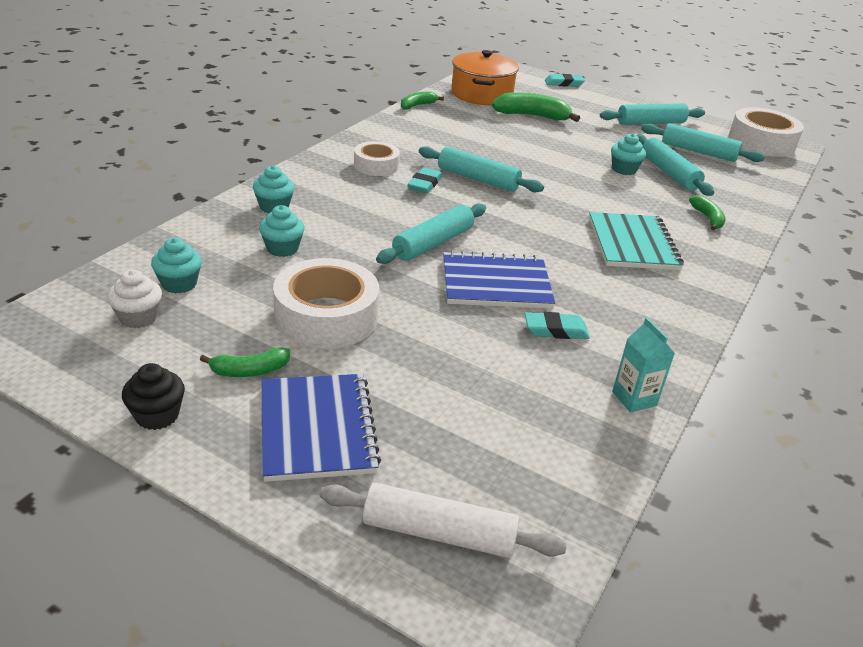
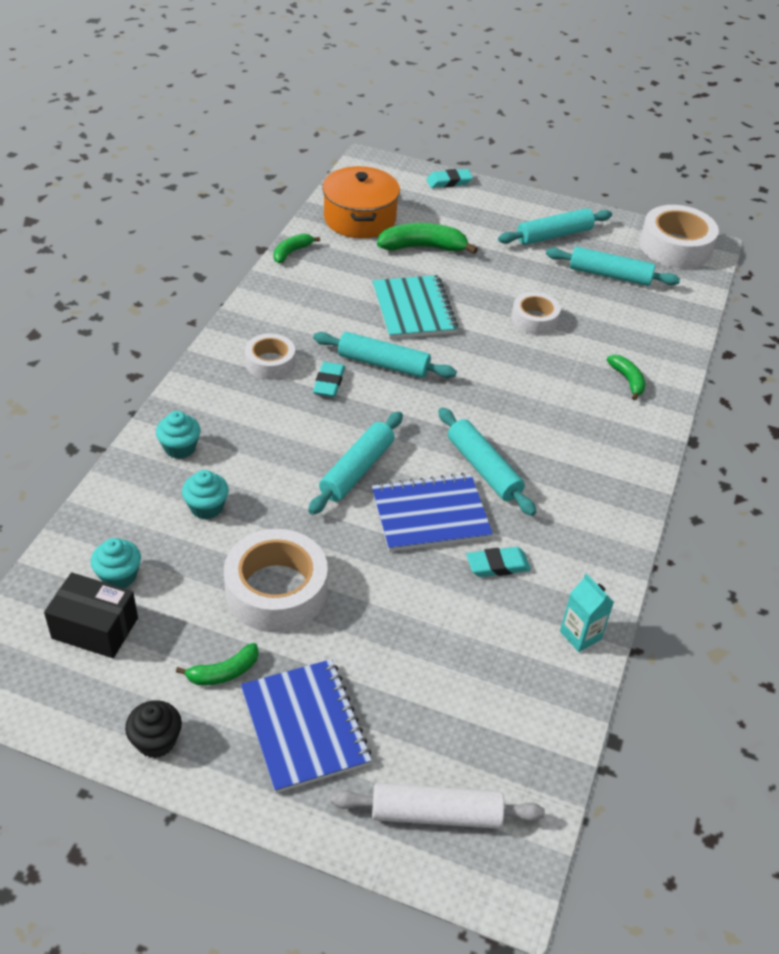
camera: 10 degrees left, 10 degrees up
white cupcake [107,270,162,329] -> black box [44,572,138,658]
turquoise notebook [589,212,684,270] -> turquoise notebook moved to [372,275,459,339]
turquoise cupcake [611,133,646,175] -> white tape [511,292,561,335]
turquoise rolling pin [637,134,714,196] -> turquoise rolling pin moved to [438,407,536,516]

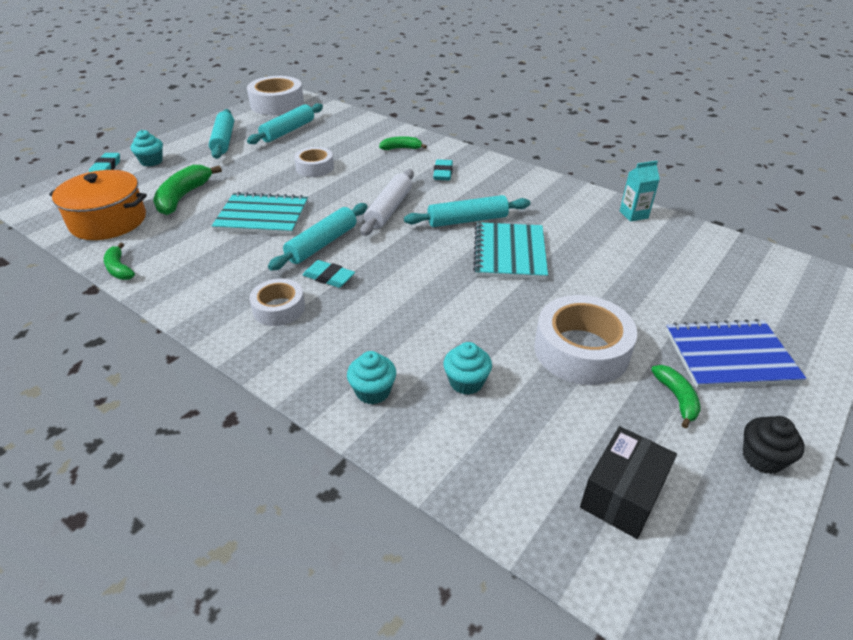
camera: 70 degrees left, 5 degrees down
turquoise cupcake [91,538,141,589] -> turquoise cupcake moved to [131,130,163,167]
turquoise rolling pin [308,412,403,515] -> none
white rolling pin [331,783,545,829] -> white rolling pin moved to [361,169,414,236]
blue notebook [372,473,493,552] -> turquoise notebook [473,222,548,280]
turquoise eraser [466,547,531,577] -> turquoise eraser moved to [433,159,453,180]

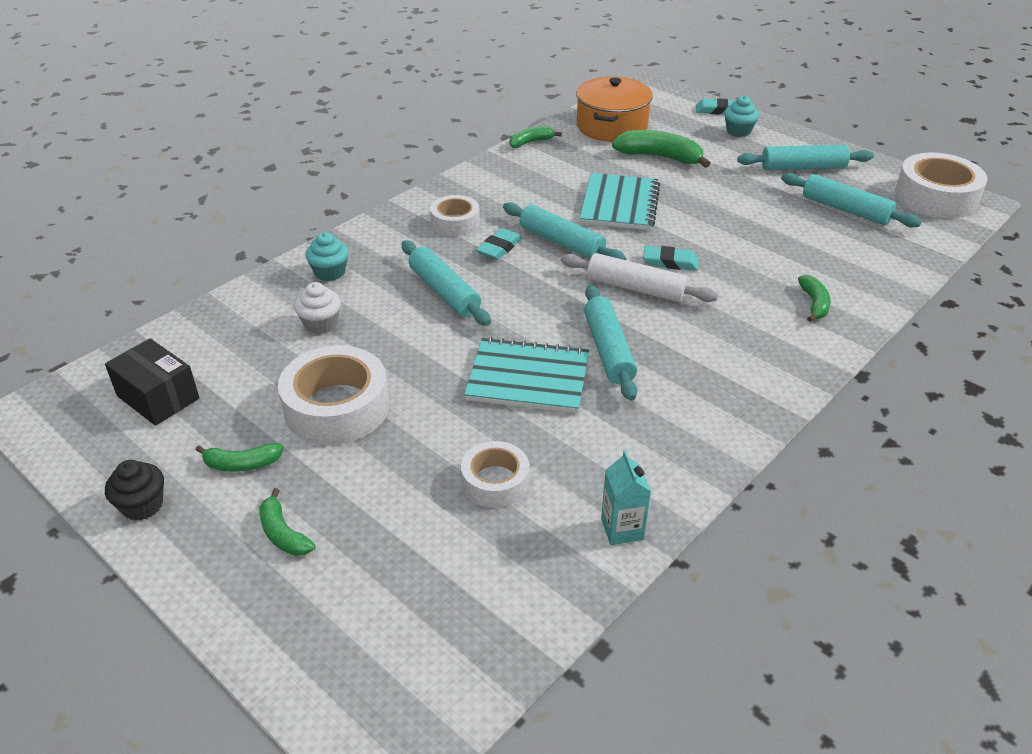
camera: 95 degrees right, 0 degrees up
white tape [294,147,334,177] -> white tape moved to [461,441,529,508]
turquoise eraser [433,159,453,180] -> turquoise eraser moved to [643,246,699,271]
turquoise cupcake [443,342,492,395] -> white cupcake [294,282,341,334]
blue notebook [666,319,807,388] -> green banana [259,488,316,556]
none -> turquoise rolling pin [401,240,491,326]

